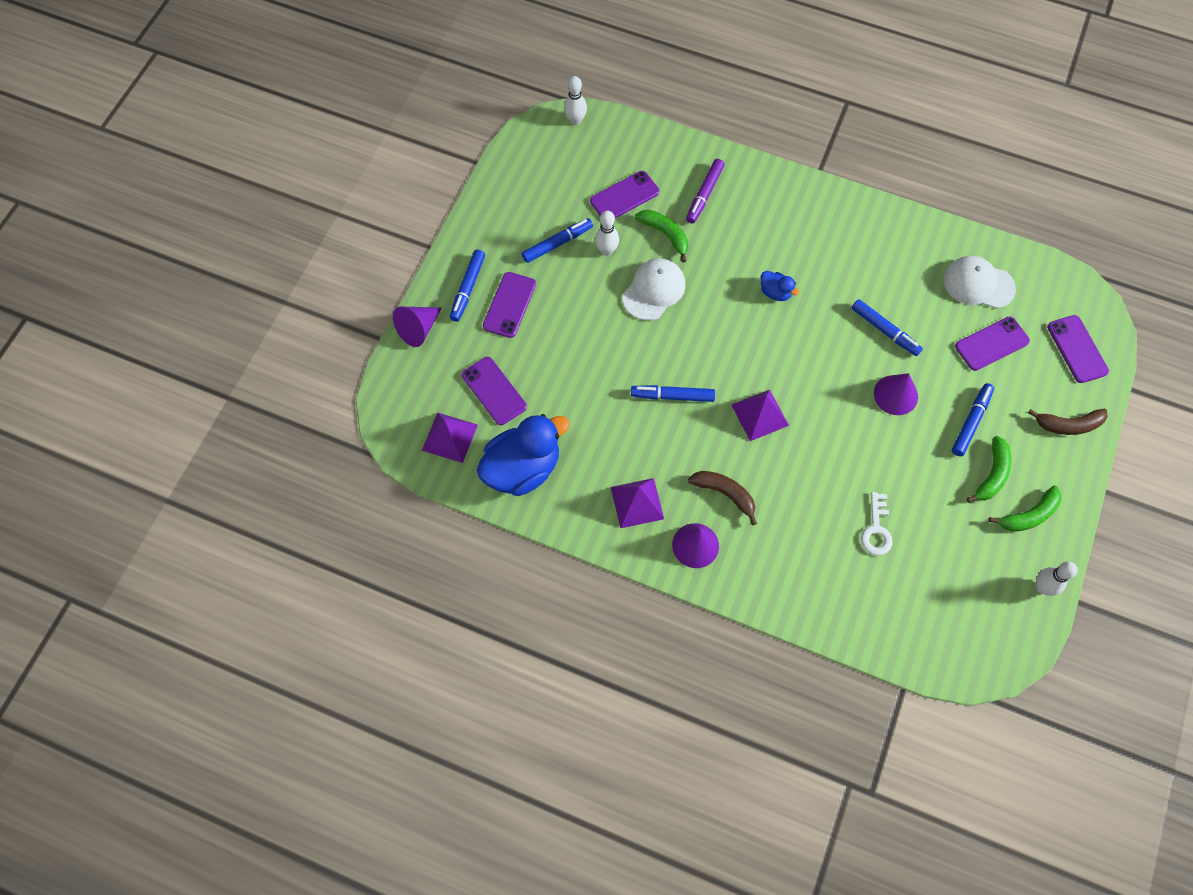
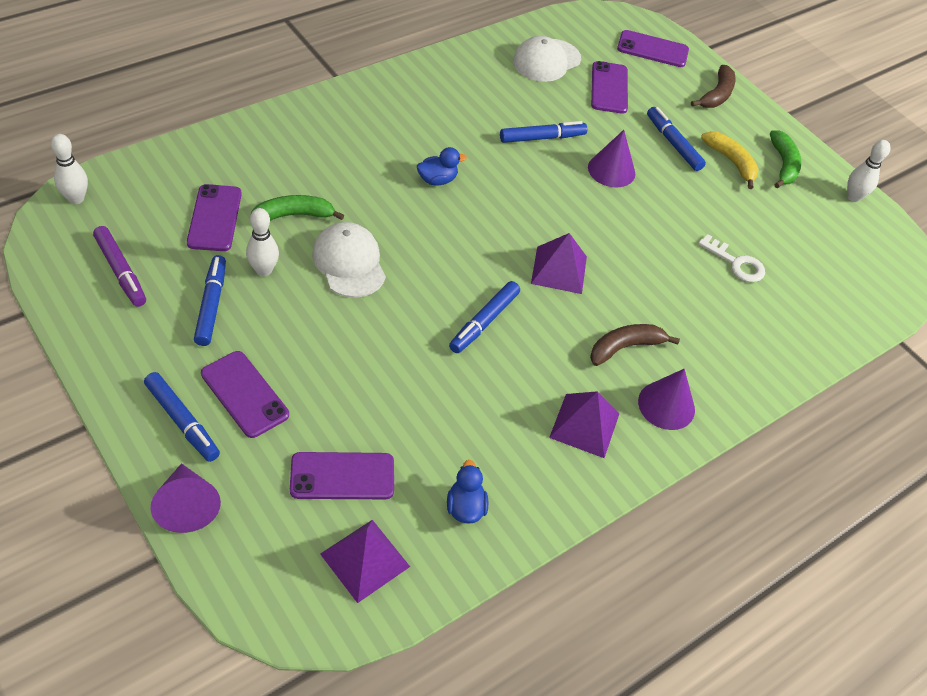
camera: 65 degrees left, 15 degrees down
blue duck [477,414,570,496] -> blue duck [447,460,488,523], size x0.45
purple marker [686,159,725,224] -> purple marker moved to [93,226,146,307]
green banana [967,436,1011,503] -> yellow banana [701,131,758,189]

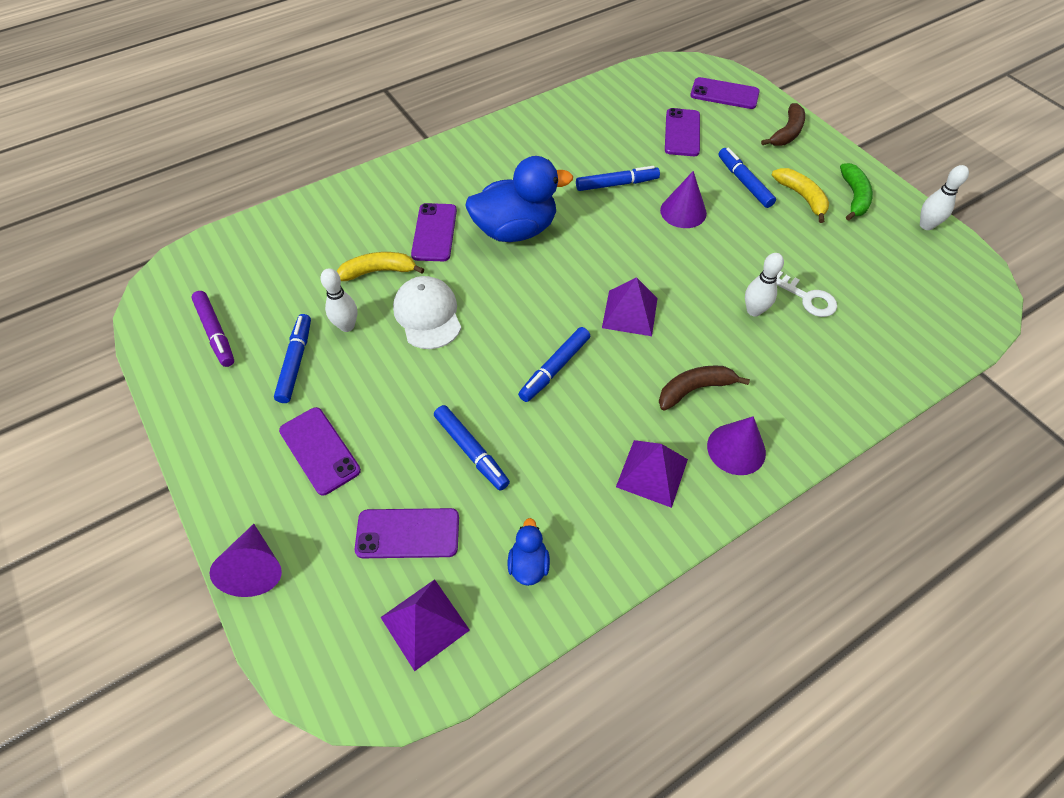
camera: 10 degrees right, 5 degrees up
white bowling pin [51,134,88,204] -> white bowling pin moved to [745,253,784,317]
blue marker [144,372,220,462] -> blue marker moved to [434,405,510,491]
purple phone [187,184,242,251] -> purple phone moved to [411,203,457,261]
green banana [251,195,344,221] -> yellow banana [337,252,424,281]
blue duck [417,147,467,186] -> blue duck [465,156,573,242], size x2.20
white cap [513,36,581,82] -> none

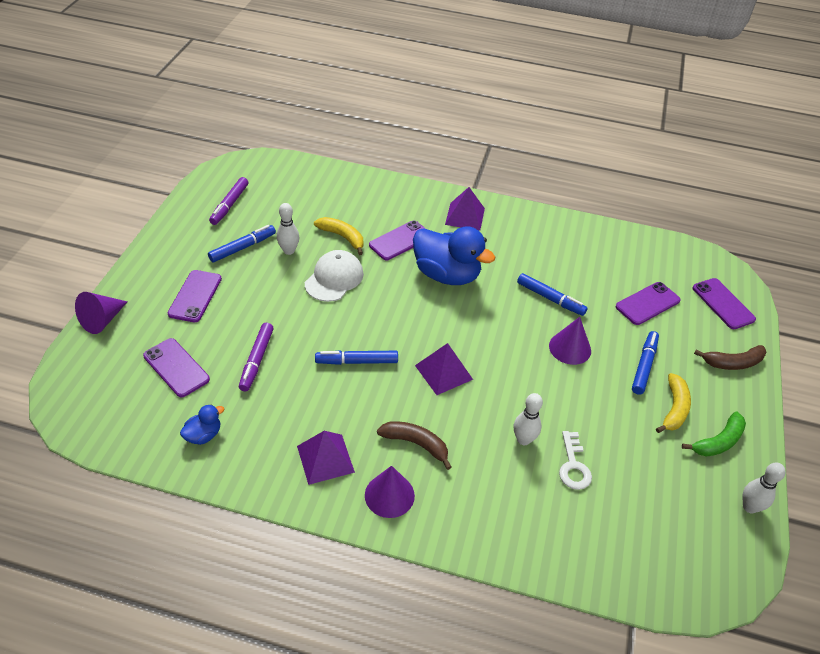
camera: 45 degrees right, 10 degrees down
purple pyramid [380,579,470,671] -> purple pyramid moved to [445,187,485,231]
blue marker [434,405,510,491] -> purple marker [239,323,274,391]

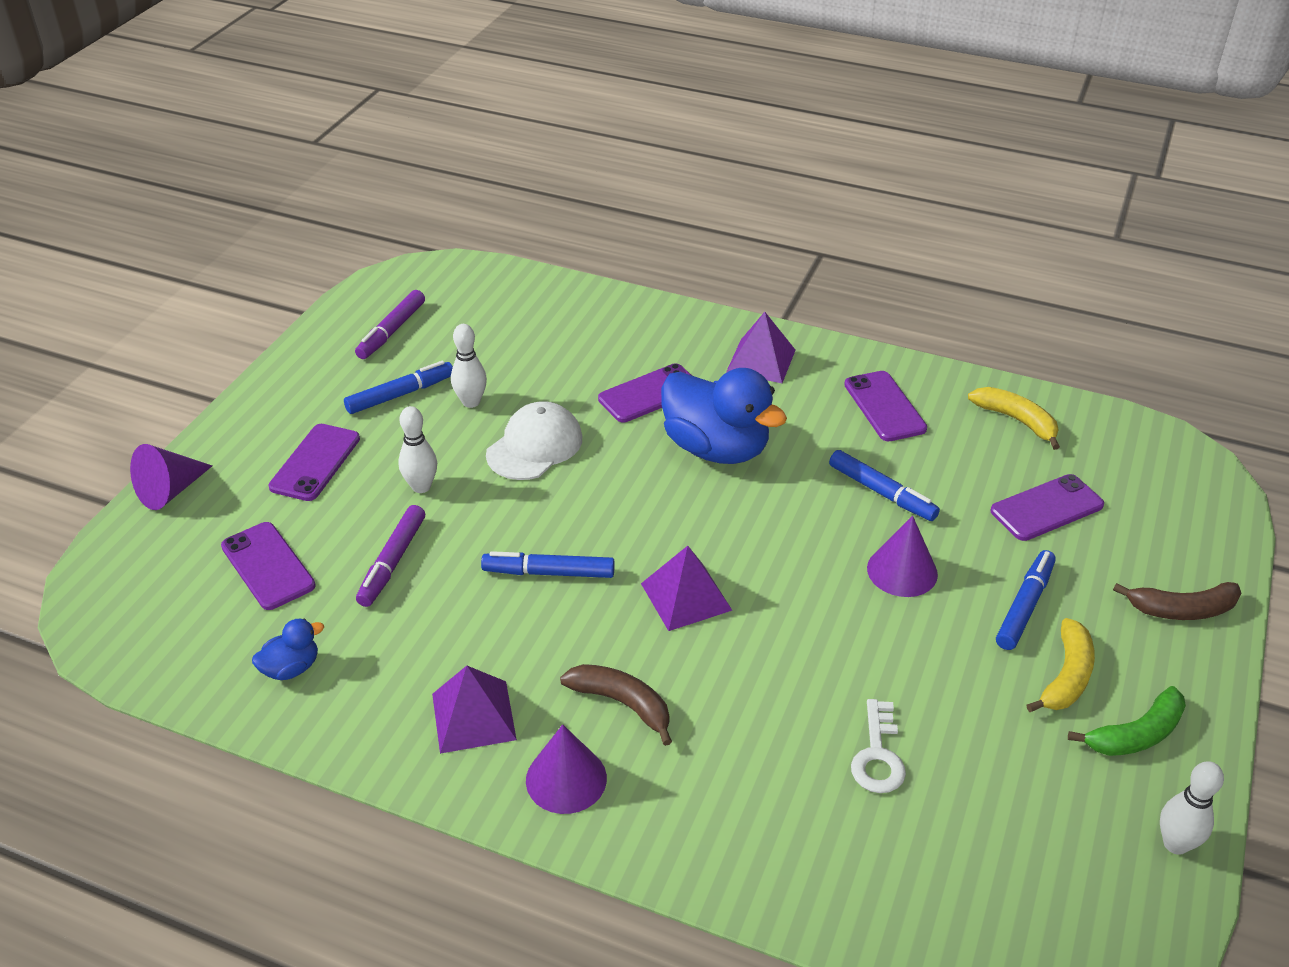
camera: 10 degrees right, 5 degrees down
yellow banana [314,217,364,255] -> yellow banana moved to [968,387,1060,450]
white bowling pin [514,393,543,445] -> white bowling pin moved to [398,406,437,493]
purple phone [693,278,756,329] -> purple phone moved to [844,371,927,441]

